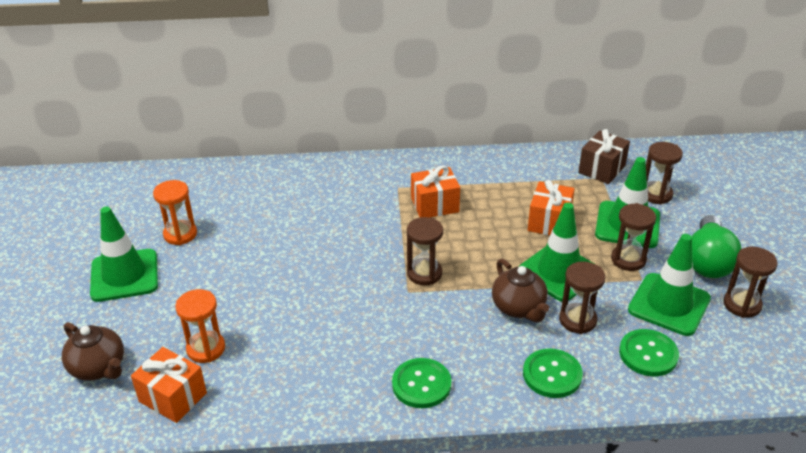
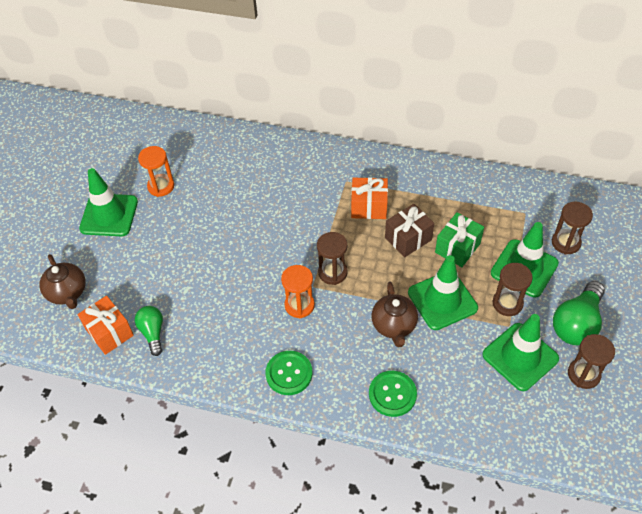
camera: 20 degrees right, 15 degrees up
orange hourglass [175,289,225,363] -> orange hourglass moved to [281,265,315,318]
orange gift [528,180,574,235] -> green gift [435,213,484,267]
brown hourglass [559,261,605,334] -> none
brown gift [578,129,630,184] -> brown gift moved to [385,204,434,257]
green button [619,329,679,376] -> none
none -> green light bulb [135,306,163,356]

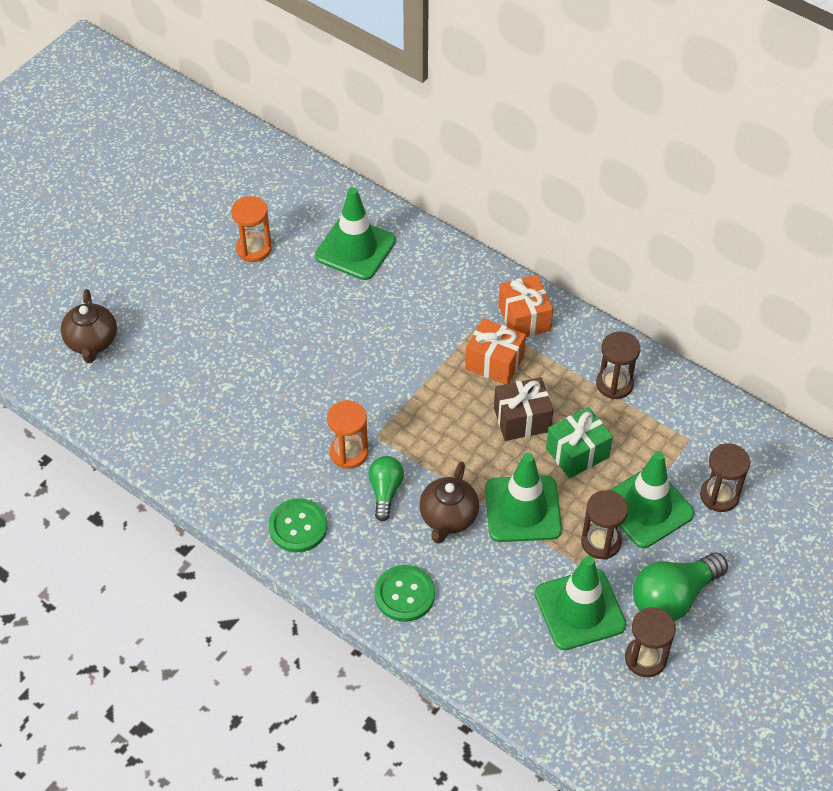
camera: 20 degrees right, 0 degrees up
orange gift [78,296,134,355] -> orange gift moved to [498,275,553,337]
green traffic cone [79,168,138,236] -> green traffic cone moved to [315,187,396,280]
green light bulb [135,306,163,356] -> green light bulb moved to [368,456,404,521]
brown hourglass [317,232,347,285] -> brown hourglass moved to [596,331,640,399]

